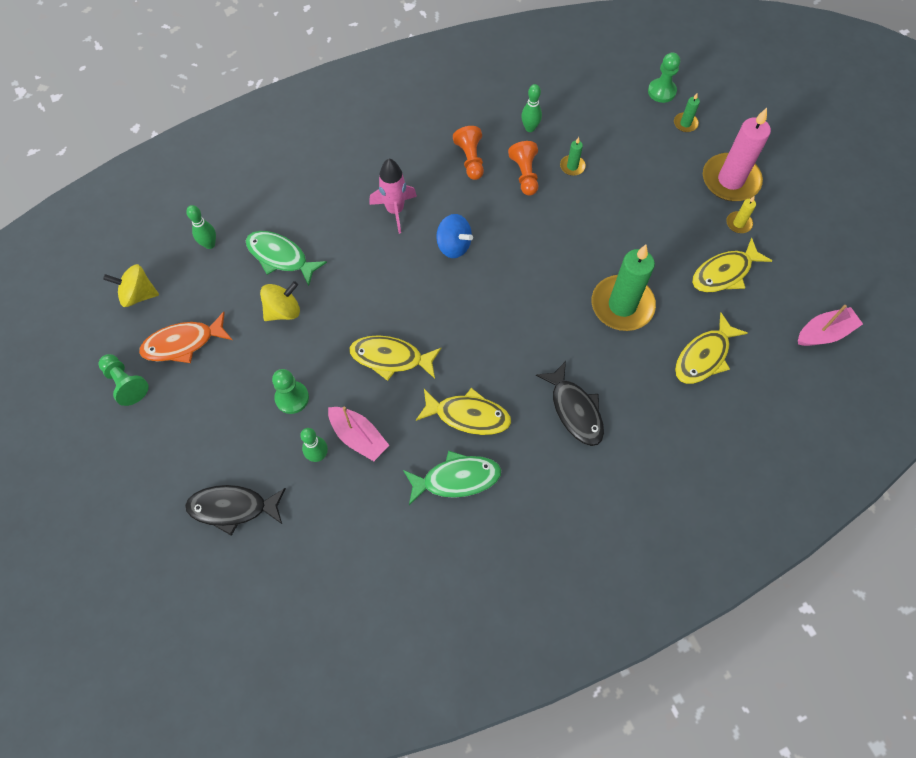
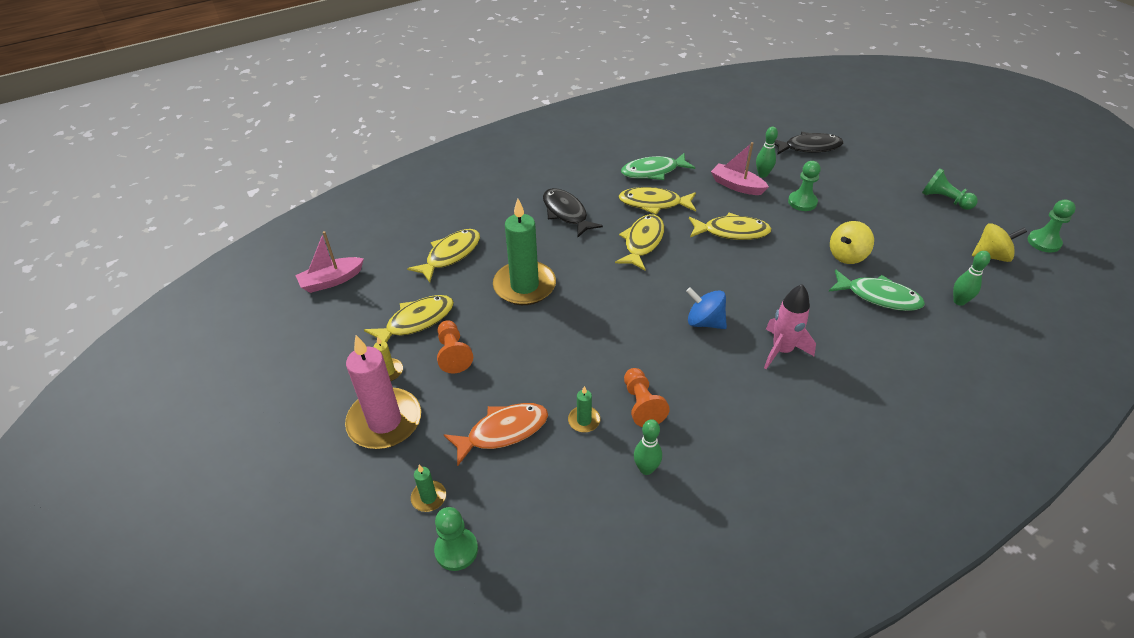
camera: 175 degrees right, 20 degrees down
orange fish [139,312,232,363] -> orange fish moved to [444,403,548,466]
orange pawn [453,126,484,180] -> orange pawn moved to [437,320,473,374]
none -> yellow fish [615,214,664,270]
none -> green pawn [1027,200,1076,253]

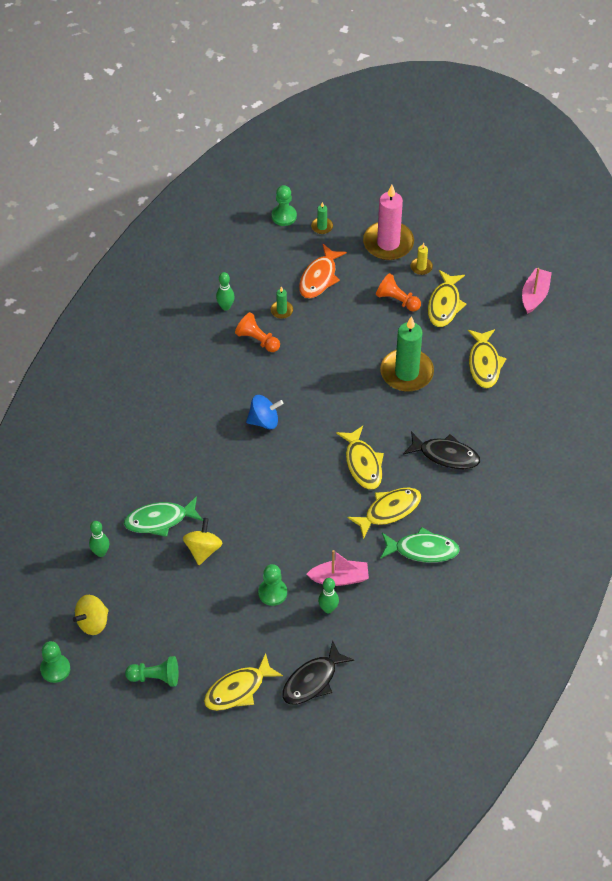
camera: 140 degrees right, 10 degrees up
green fish [621,153,695,180] -> green fish turned 60 degrees clockwise [380,527,460,563]
yellow fish [689,213,772,240] -> yellow fish moved to [204,653,283,711]
pink rocket [764,284,816,369] -> none

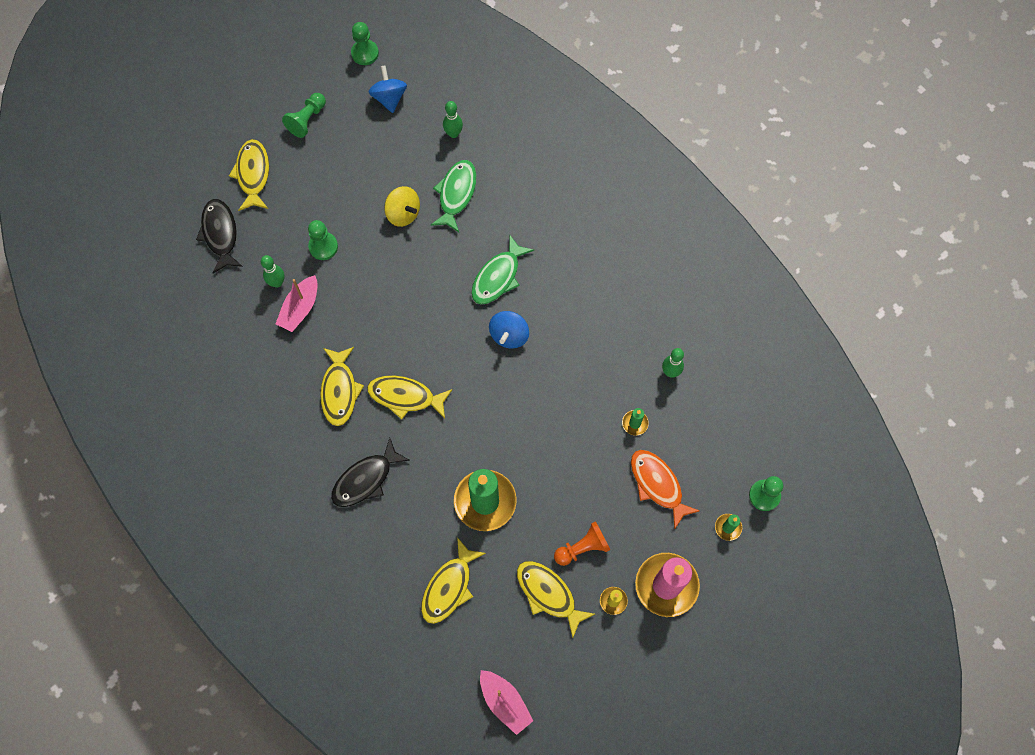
camera: 120 degrees right, 15 degrees up
yellow spinning top [73,595,109,635] -> blue spinning top [368,65,407,113]
orange pawn [235,312,280,352] -> none
green fish [380,527,460,563] -> green fish moved to [471,235,534,305]
yellow fish [468,329,507,388] -> yellow fish turned 90 degrees counterclockwise [421,537,486,624]

